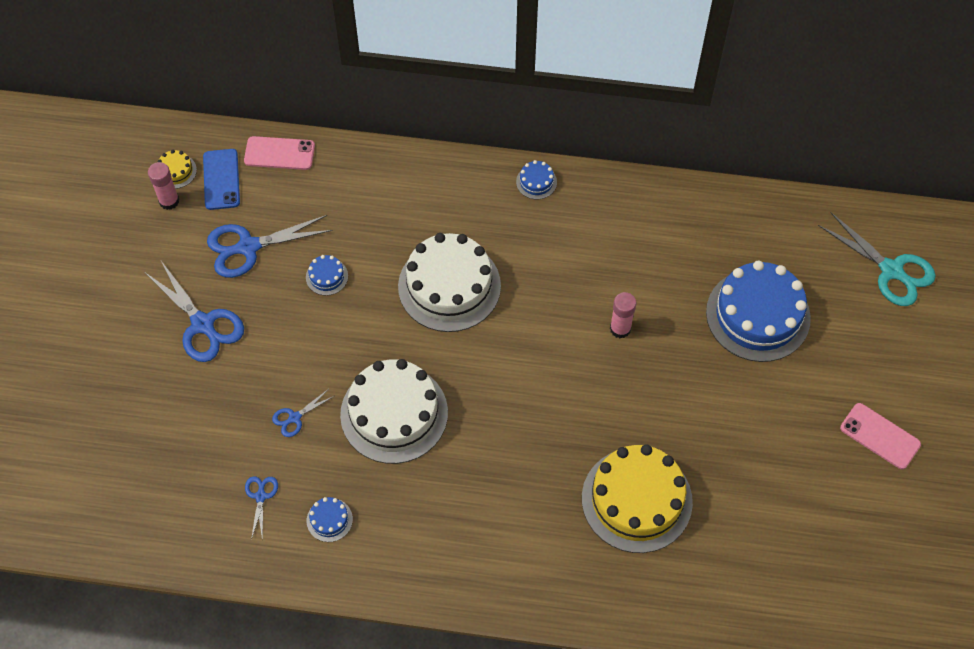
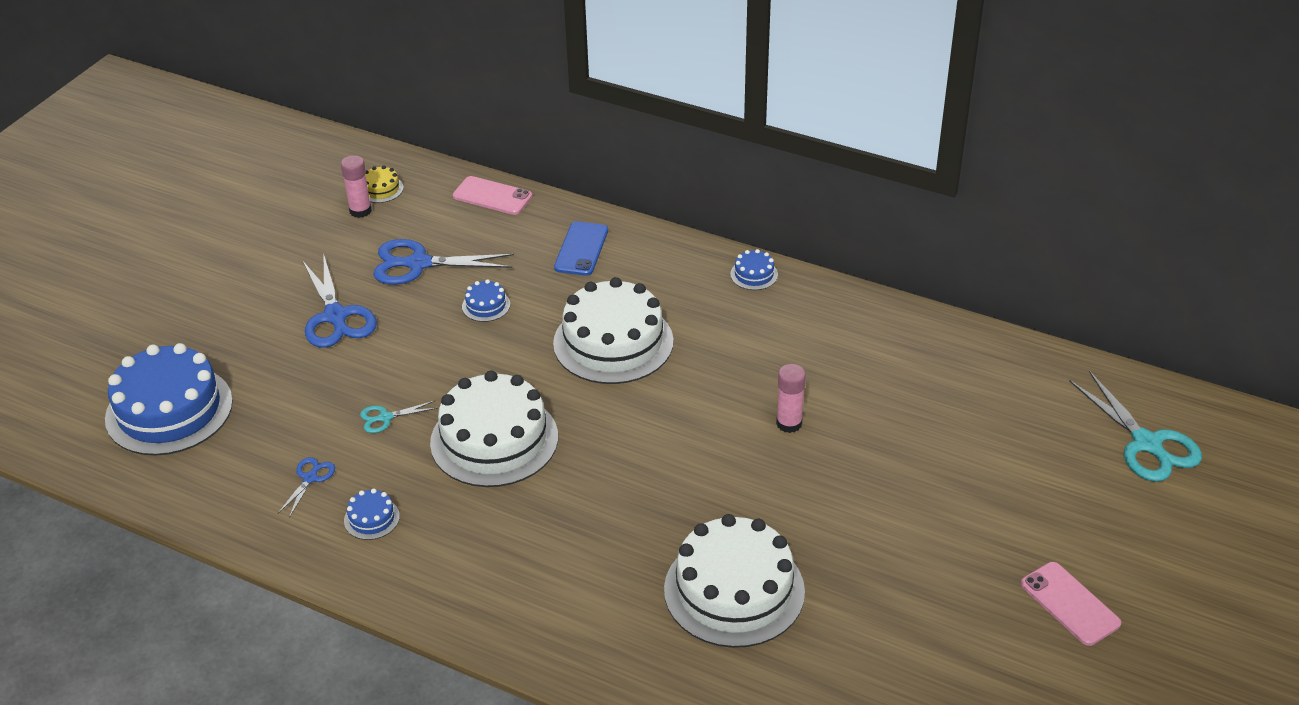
camera: 20 degrees right, 20 degrees down
blue phone [203,149,240,210] -> blue phone moved to [554,221,608,276]
blue scissors [272,390,334,437] -> turquoise scissors [360,401,438,433]
yellow cake [582,444,693,553] -> white cake [664,514,805,648]
blue cake [706,260,811,362] -> blue cake moved to [105,343,233,455]

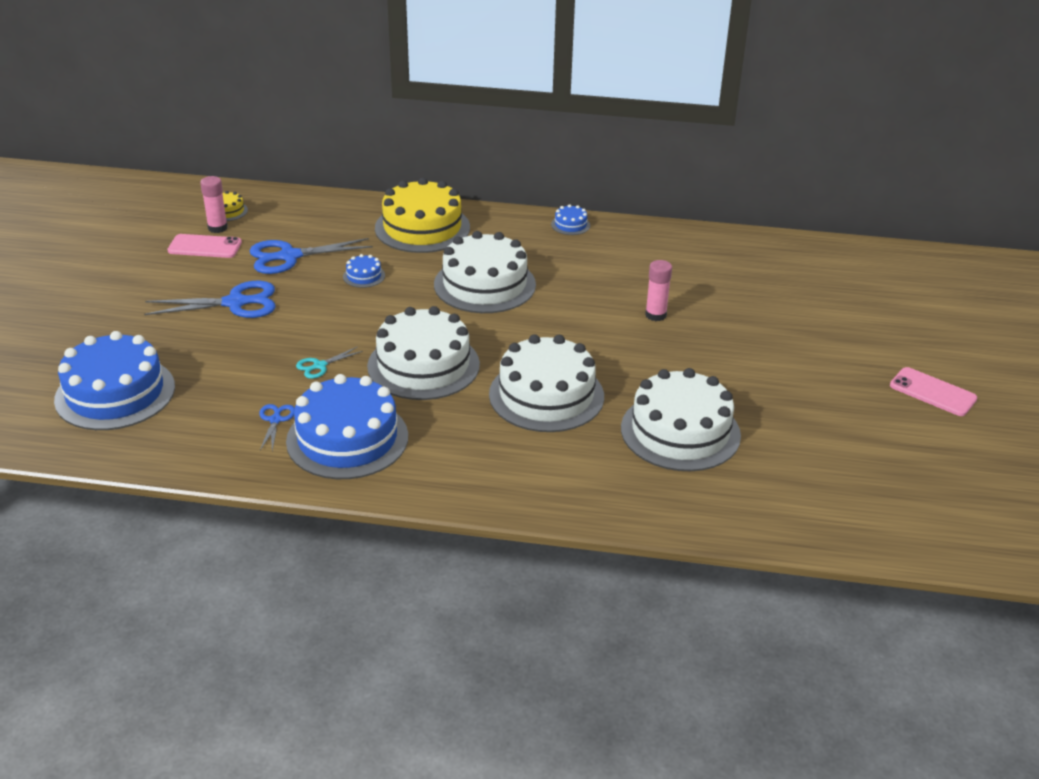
camera: 20 degrees left, 5 degrees down
blue scissors [302,256,377,348] -> blue scissors turned 60 degrees counterclockwise [144,281,276,318]
blue cake [344,489,400,540] -> blue cake [286,374,408,479], size x2.42
pink phone [453,176,533,215] -> pink phone moved to [167,234,242,258]
blue phone [554,221,608,276] -> yellow cake [375,178,470,253]
turquoise scissors [1069,371,1202,482] -> none
none -> white cake [489,334,604,432]

